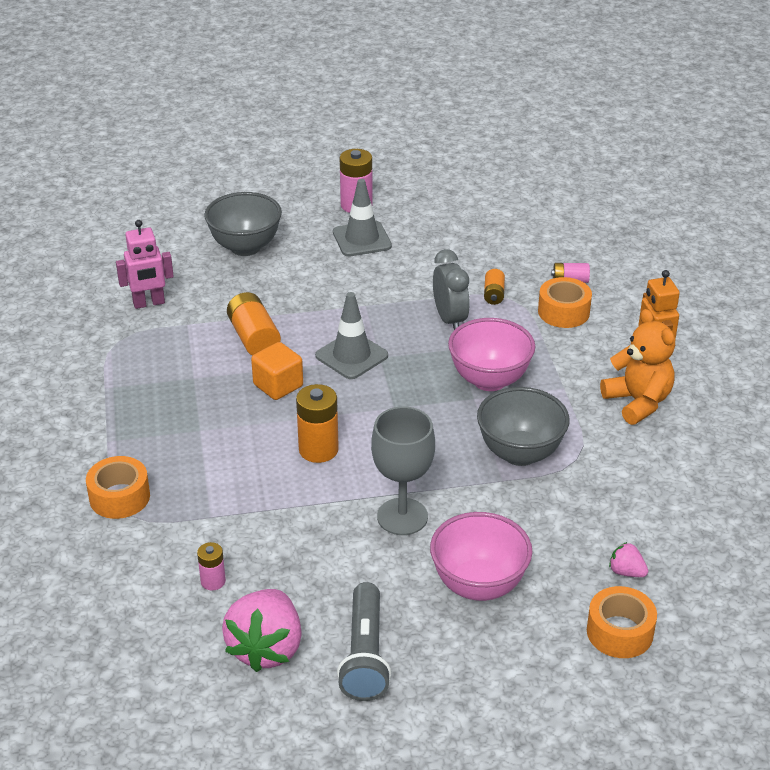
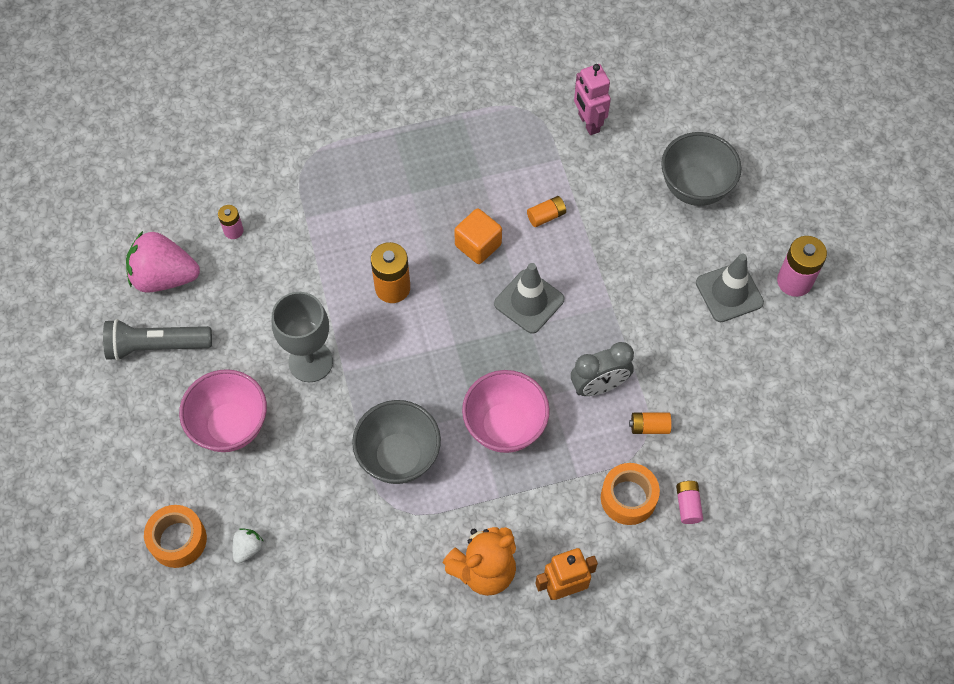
camera: 85 degrees right, 25 degrees up
orange tape [86,456,150,519] -> none
orange battery [227,292,281,356] -> orange battery [527,196,566,227], size x0.57
pink strawberry [609,542,648,577] -> white strawberry [233,528,263,563]

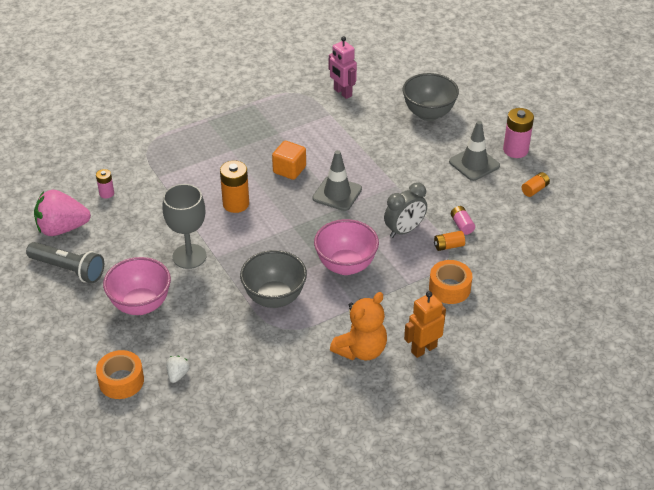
camera: 15 degrees left, 20 degrees down
grey flashlight [103,319,212,361] -> grey flashlight turned 135 degrees counterclockwise [26,242,104,283]
orange battery [527,196,566,227] -> orange battery moved to [522,172,550,197]
pink battery [676,480,703,524] -> pink battery moved to [451,206,475,235]

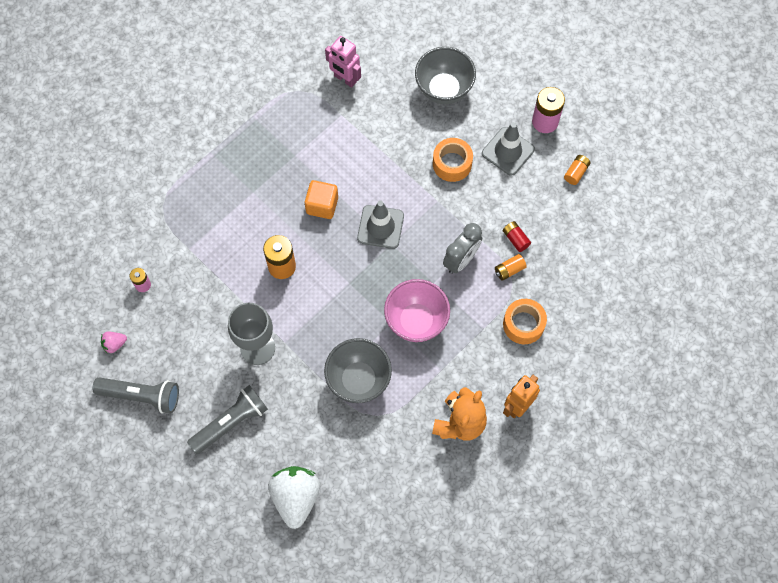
camera: 15 degrees left, 25 degrees up
pink strawberry [34,189,91,236] -> pink strawberry [101,332,127,354], size x0.45
orange tape [96,350,144,399] -> orange tape moved to [433,138,473,182]
pink bowl [103,257,171,315] -> grey flashlight [187,385,268,454]
white strawberry [166,356,190,383] -> white strawberry [268,466,320,529], size x2.22
pink battery [451,206,475,235] -> red battery [503,221,531,252]

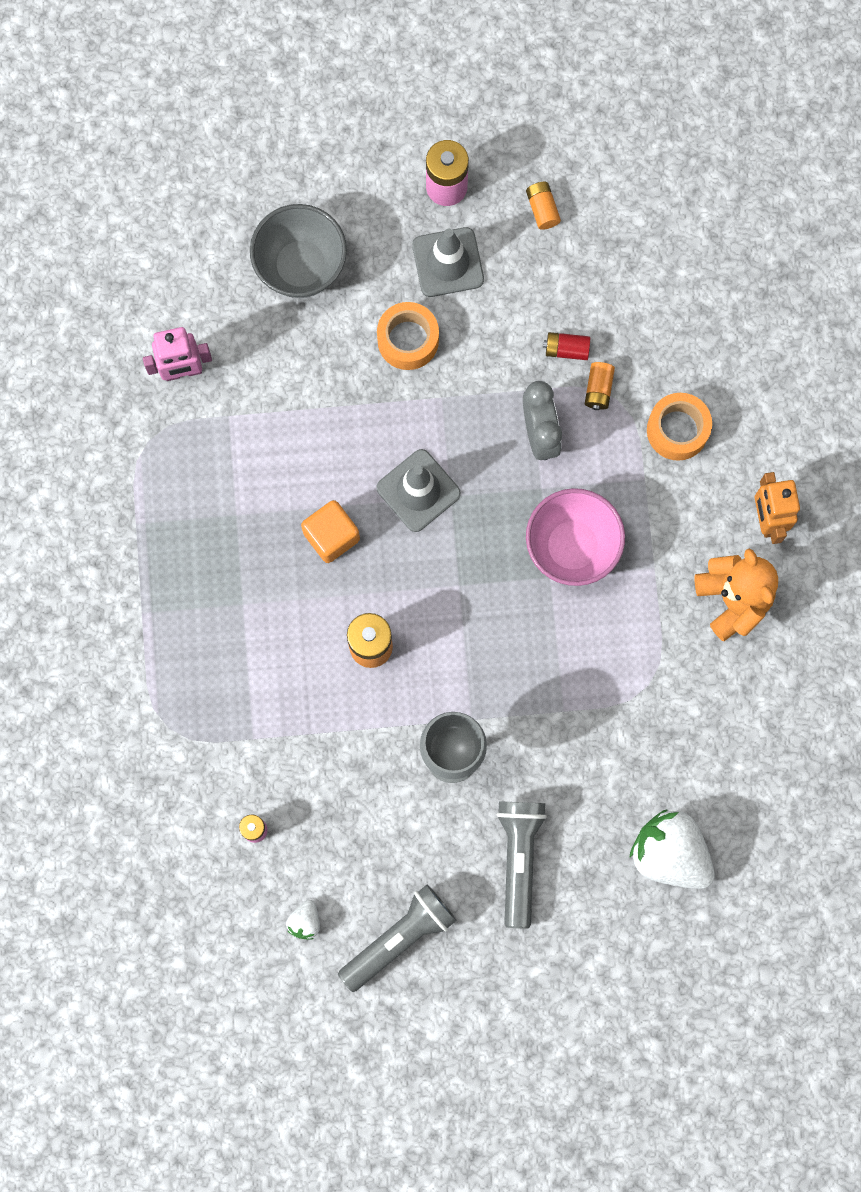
camera: 50 degrees left, 10 degrees up
pink strawberry [101,332,127,354] -> white strawberry [286,900,320,940]
grey bowl [324,338,392,403] -> none

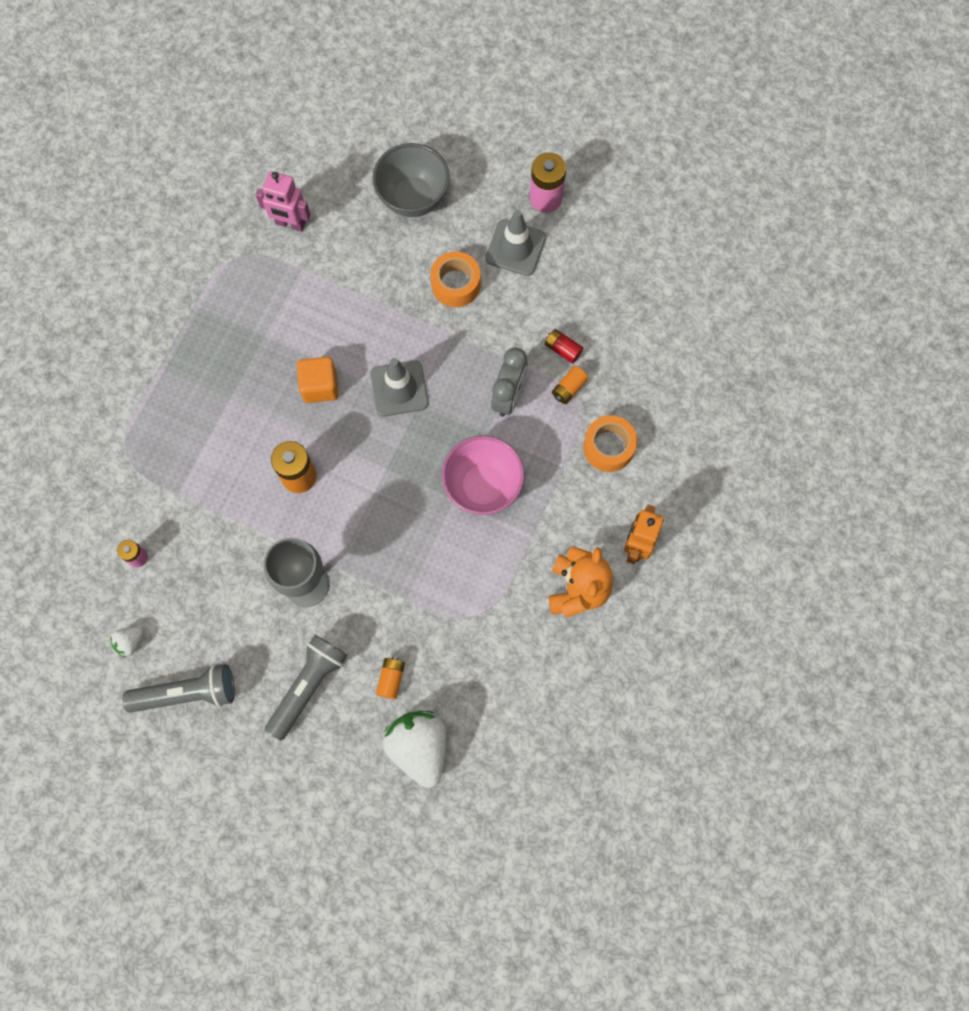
camera: 30 degrees right, 5 degrees down
orange battery [526,182,561,230] -> orange battery moved to [376,657,405,699]

